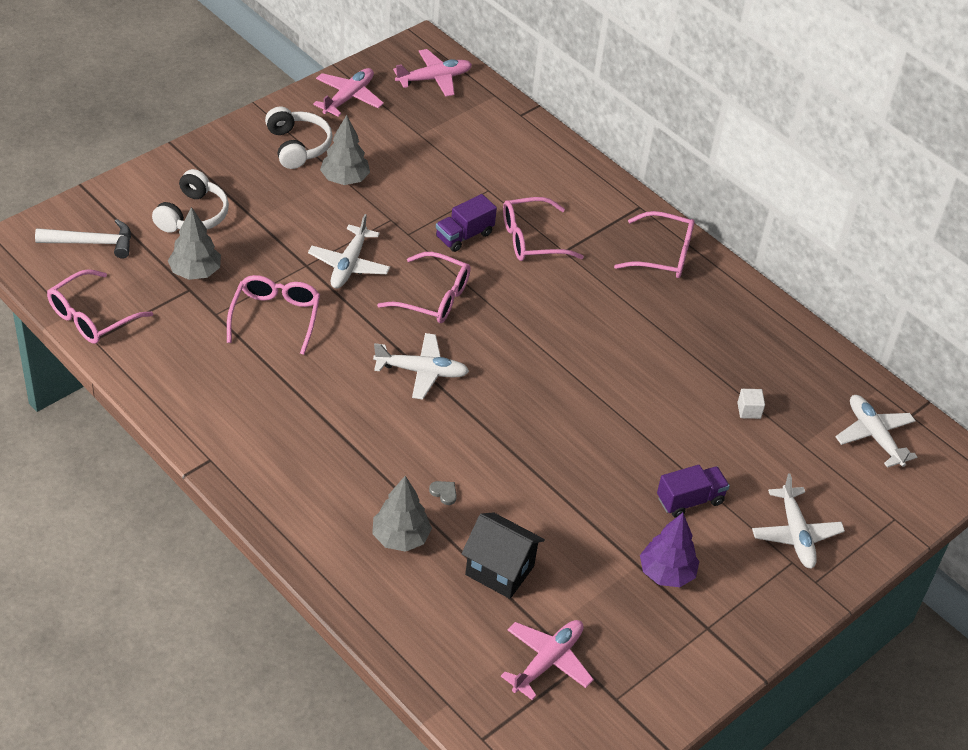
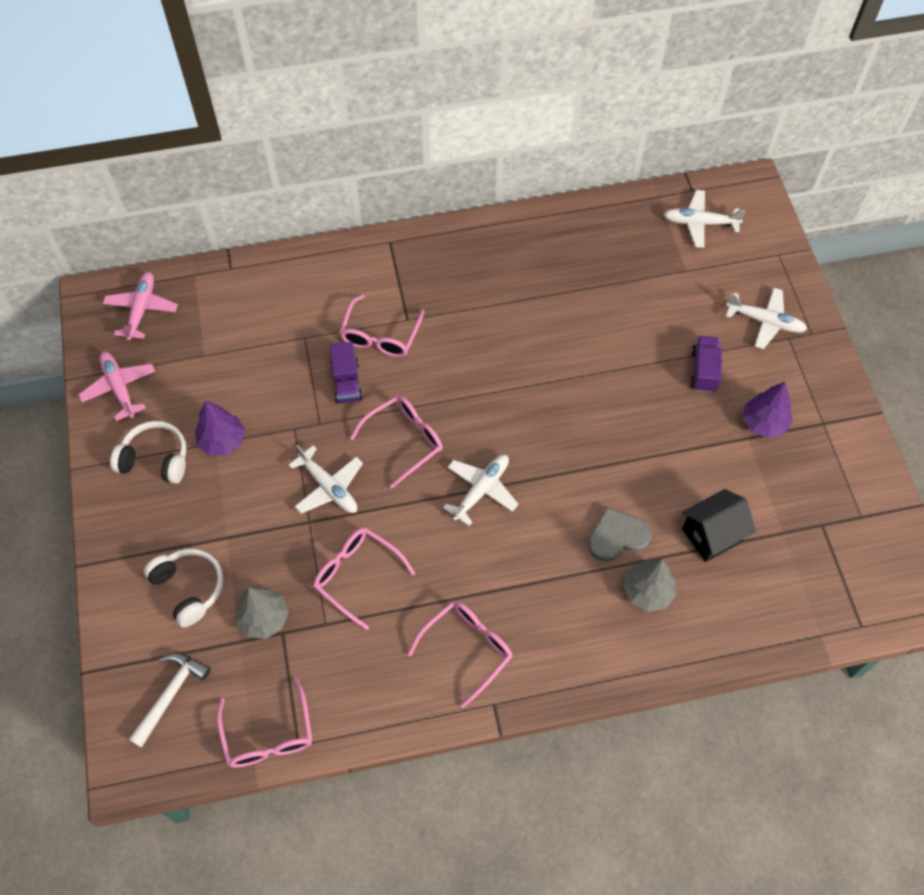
camera: 55 degrees left, 15 degrees up
grey tree [320,115,370,185] -> purple tree [195,400,245,455]
grey heart [429,481,457,505] -> grey heart [588,507,652,562], size x2.33
pink plane [501,620,594,700] -> none
pink glasses [614,211,695,278] -> pink glasses moved to [408,601,513,708]
white cube [737,389,765,419] -> none

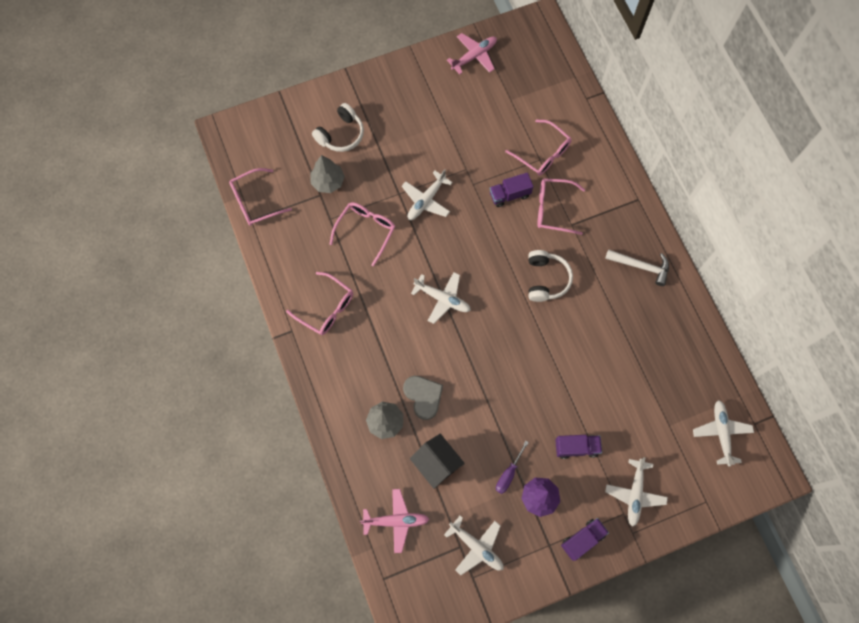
camera: 80 degrees right, 10 degrees up
pink plane [103,272,178,341] -> pink plane moved to [360,489,429,553]
white headphones [110,421,187,484] -> white headphones moved to [528,250,573,302]
white hammer [129,653,211,748] -> white hammer moved to [605,249,669,286]
purple tree [195,400,245,455] -> none
pink glasses [350,396,443,488] -> pink glasses moved to [505,120,572,176]
none -> white plane [444,516,504,575]
none -> purple screwdriver [496,441,529,494]
none -> purple truck [561,518,609,561]

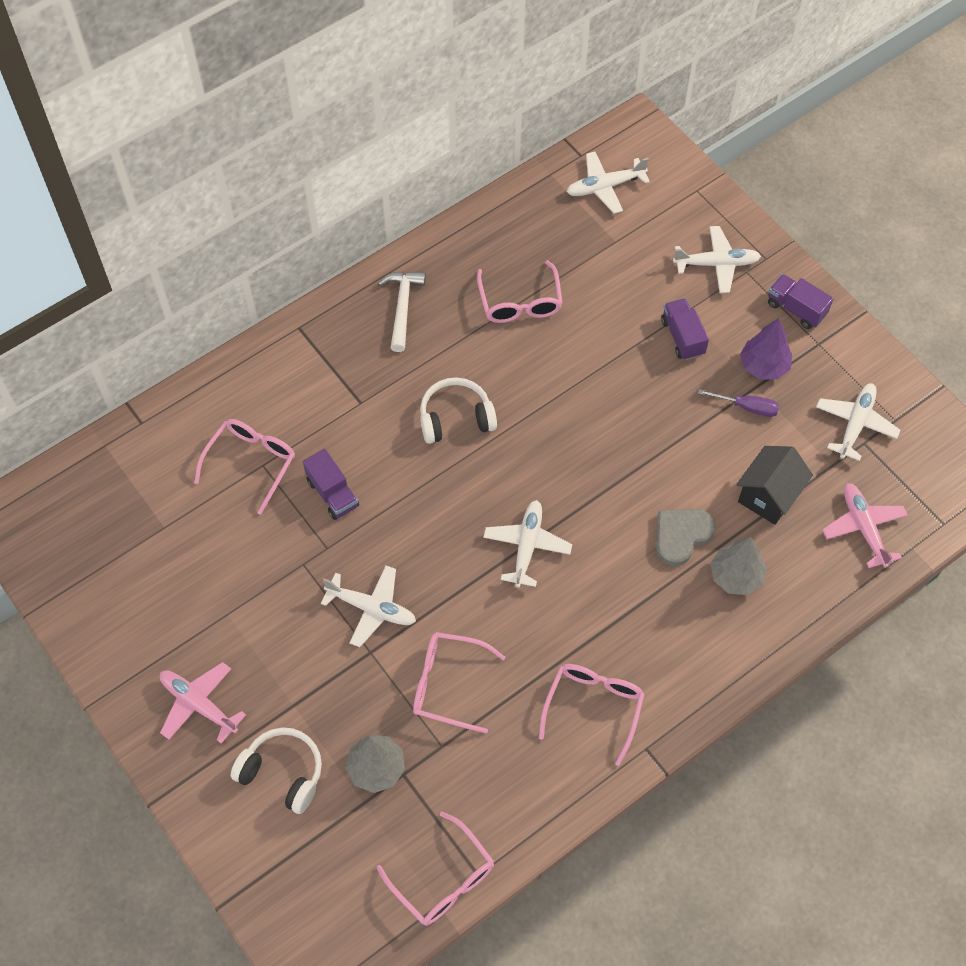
camera: 105 degrees left, 10 degrees down
pink plane [447,33,497,74] -> pink plane moved to [160,662,246,744]
pink glasses [537,179,585,235] -> pink glasses moved to [477,260,563,323]

